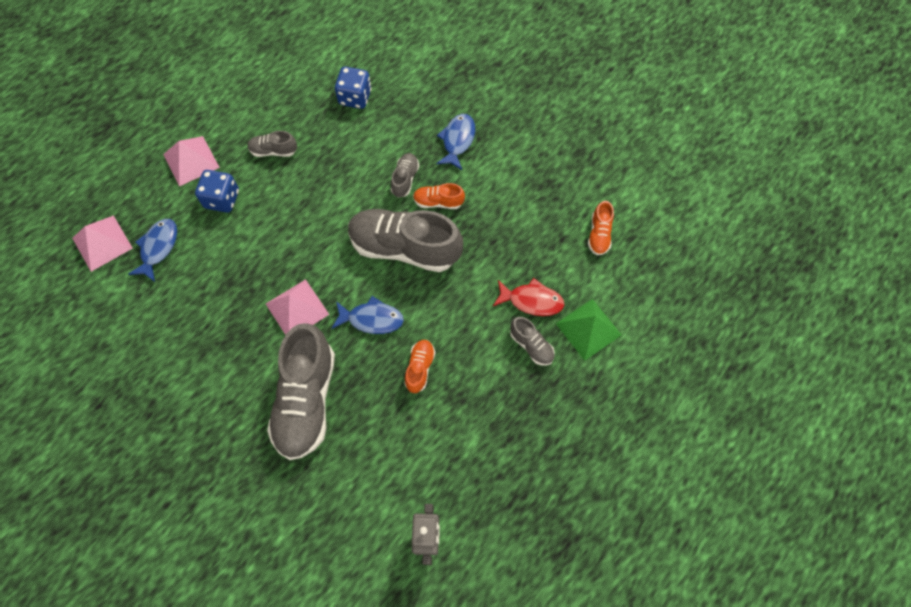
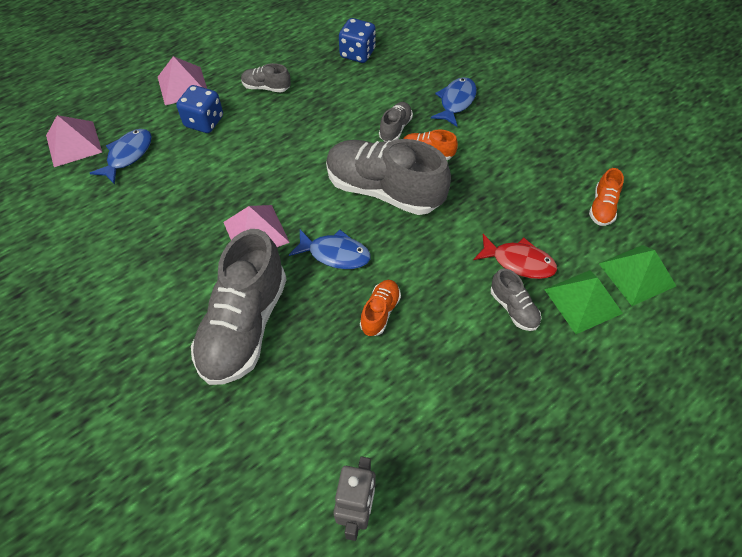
camera: 10 degrees right, 10 degrees down
none -> green pyramid [599,245,676,306]

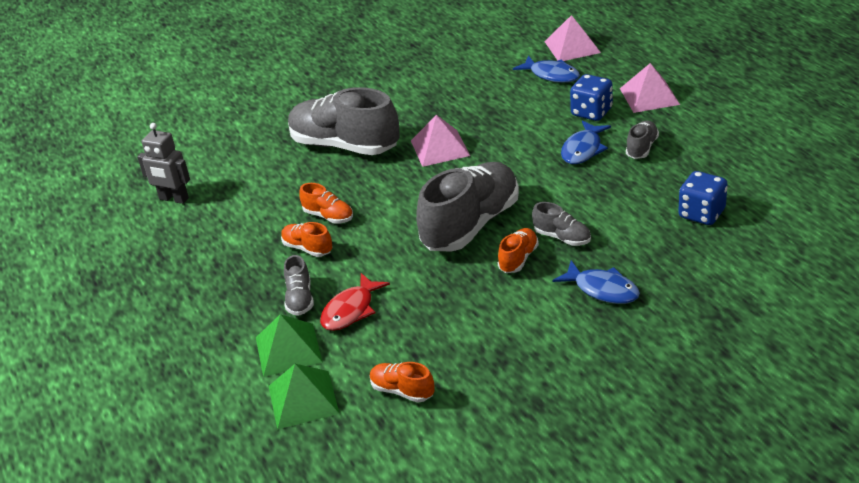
camera: 105 degrees right, 20 degrees down
blue fish [289,230,371,269] -> blue fish moved to [561,120,611,164]
grey shoe [491,268,541,331] -> grey shoe turned 75 degrees counterclockwise [284,255,314,316]
none -> orange shoe [281,222,332,257]

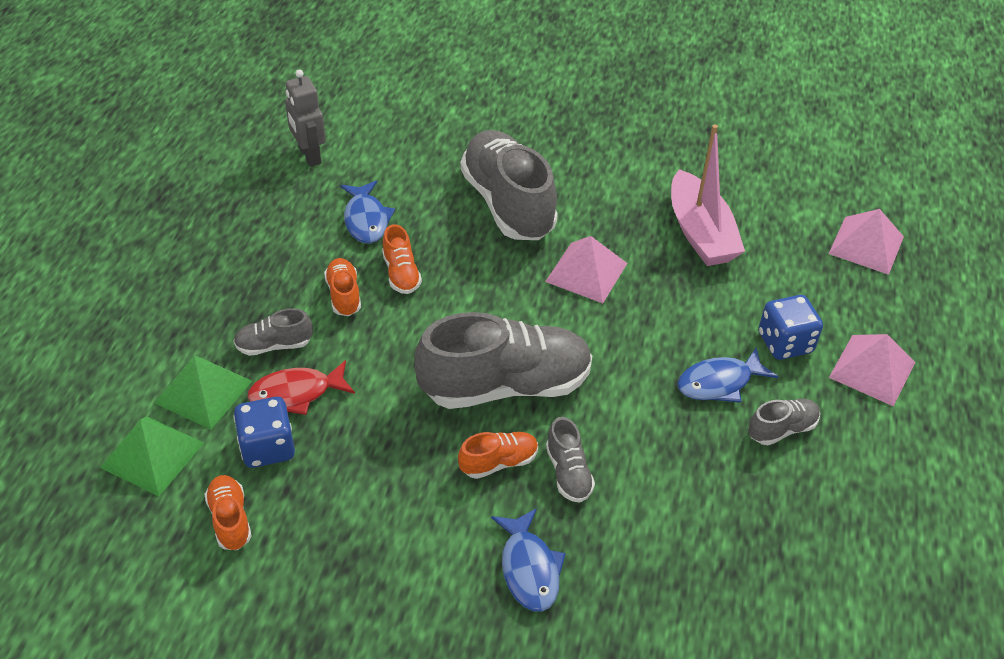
camera: 35 degrees right, 10 degrees up
grey shoe [284,255,314,316] -> grey shoe turned 45 degrees clockwise [234,308,313,356]
blue fish [513,56,580,83] -> blue fish moved to [340,181,395,244]
blue dice [678,171,728,225] -> blue dice moved to [233,397,295,468]
none -> pink boat [671,124,745,266]

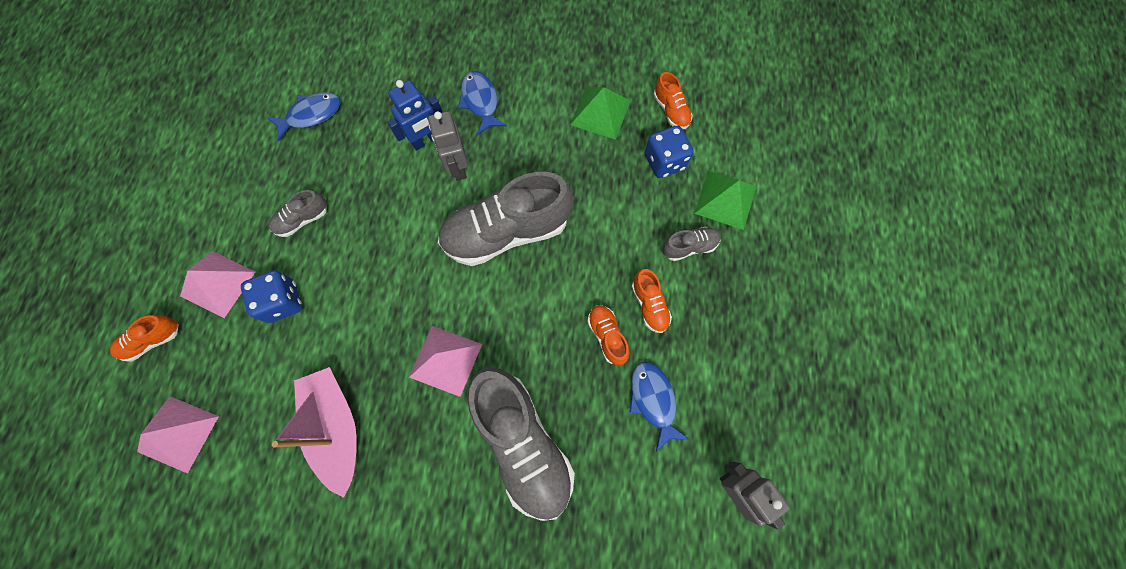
camera: 175 degrees right, 25 degrees up
green pyramid [100,416,204,496] -> green pyramid moved to [570,87,631,140]
red fish [247,360,355,415] -> none
orange shoe [458,432,538,479] -> orange shoe moved to [110,315,178,362]
grey shoe [546,417,595,503] -> grey robot [428,111,468,181]
blue fish [677,347,778,403] -> blue fish moved to [267,92,341,142]
none -> blue robot [387,80,442,150]

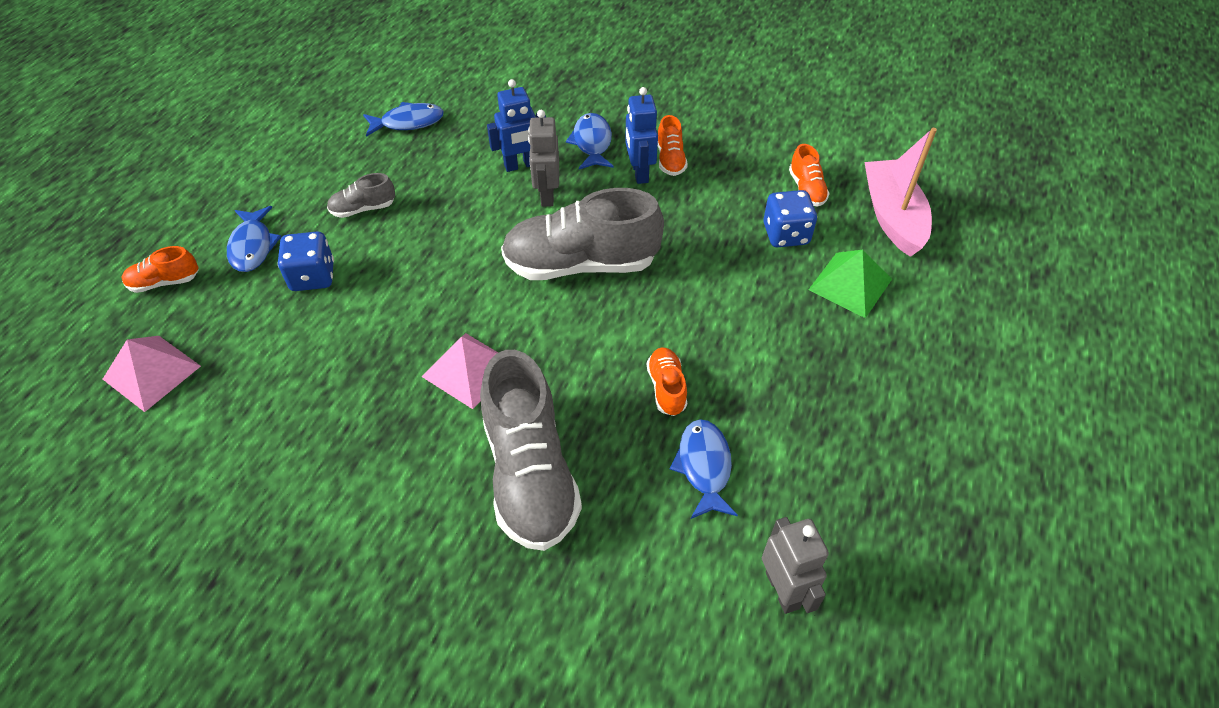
camera: 15 degrees right, 20 degrees down
pink pyramid [180,251,255,318] -> blue fish [227,206,282,272]
pink boat [272,367,357,498] -> pink boat moved to [864,128,937,257]
green pyramid [570,87,631,140] -> none
orange shoe [632,269,672,333] -> orange shoe moved to [658,115,688,176]
grey shoe [662,227,721,261] -> none
none -> blue robot [625,87,658,184]

